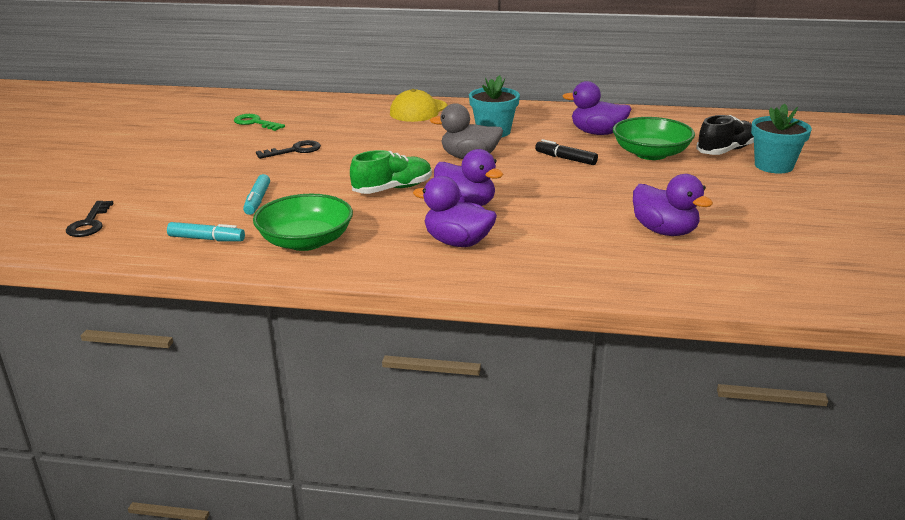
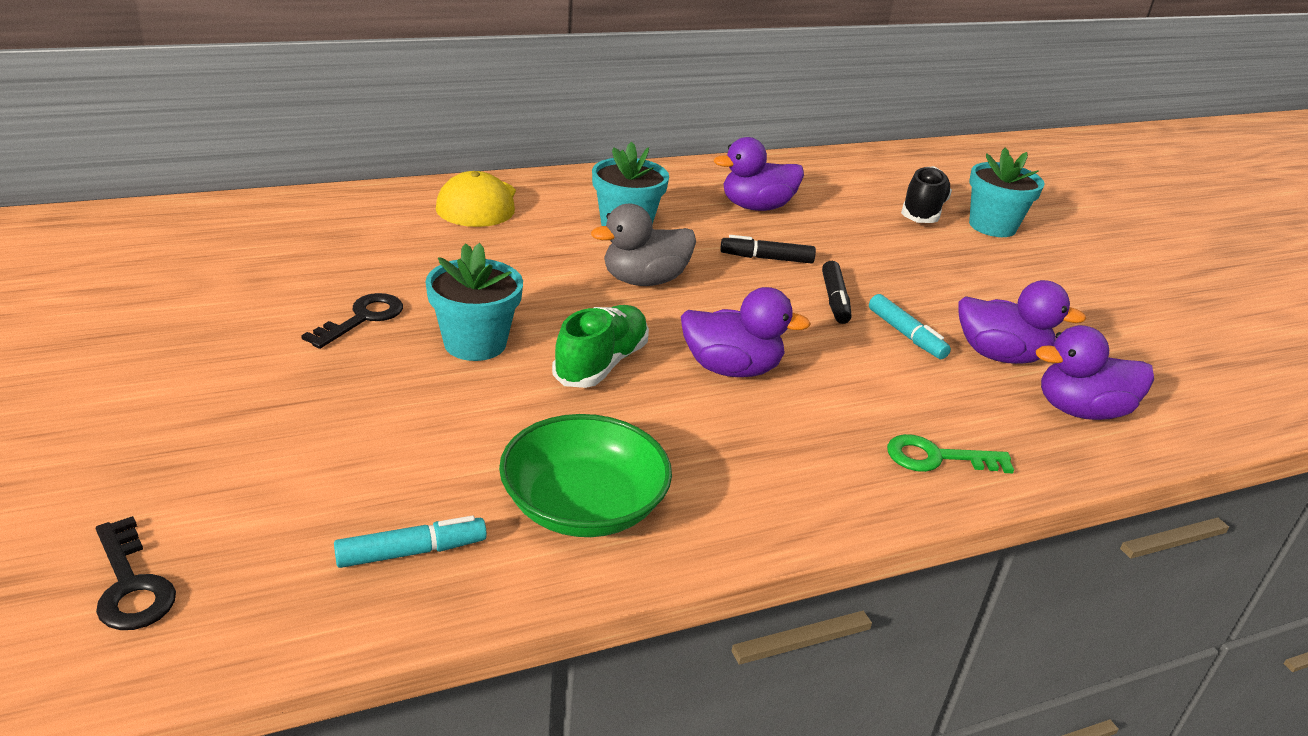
camera: 35 degrees left, 5 degrees up
green key [234,114,285,131] -> green key moved to [887,434,1014,473]
turquoise marker [243,174,270,215] -> turquoise marker moved to [869,294,951,359]
purple duck [413,176,497,247] -> purple duck moved to [1036,325,1154,420]
green bowl [613,117,695,160] -> none
none -> turquoise flower pot [425,243,523,361]
none -> black marker [822,261,852,324]

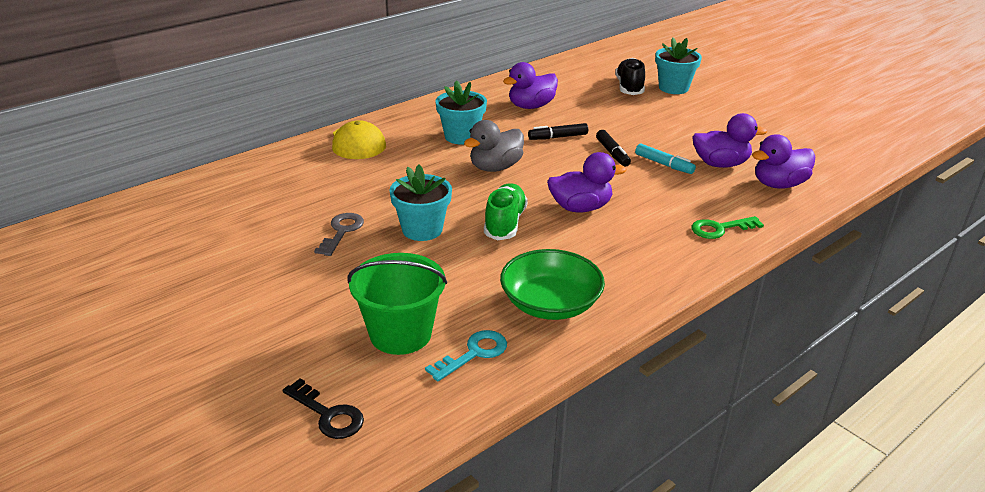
camera: 15 degrees left, 0 degrees up
black key [301,293,403,349] -> grey key [314,213,364,256]
turquoise marker [334,516,487,568] -> turquoise key [425,330,507,381]
none -> green bucket [347,253,447,355]

